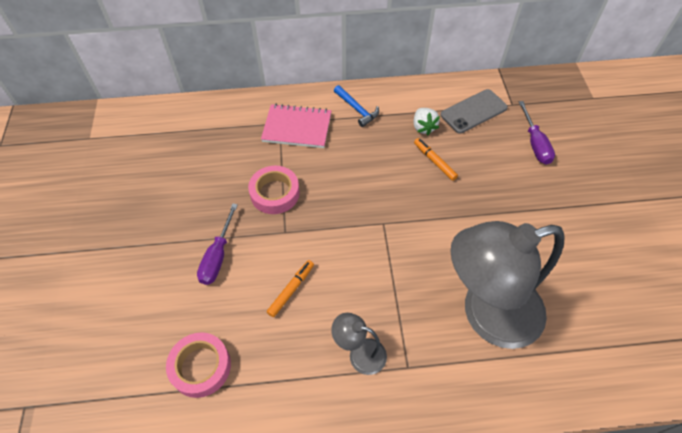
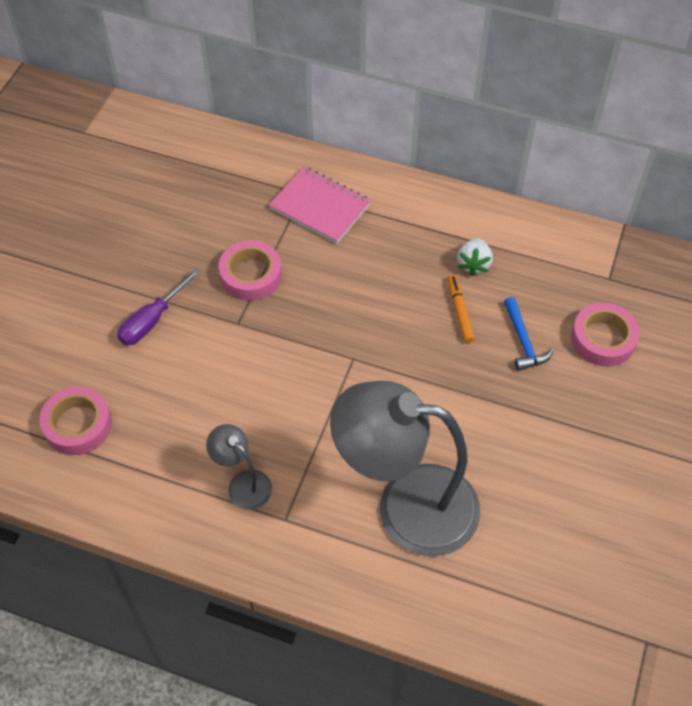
camera: 25 degrees right, 0 degrees up
orange marker [267,260,314,317] -> none
blue hammer [334,85,379,127] -> blue hammer moved to [504,297,553,371]
grey phone [441,89,508,133] -> none
purple screwdriver [519,101,555,165] -> pink tape [571,303,640,367]

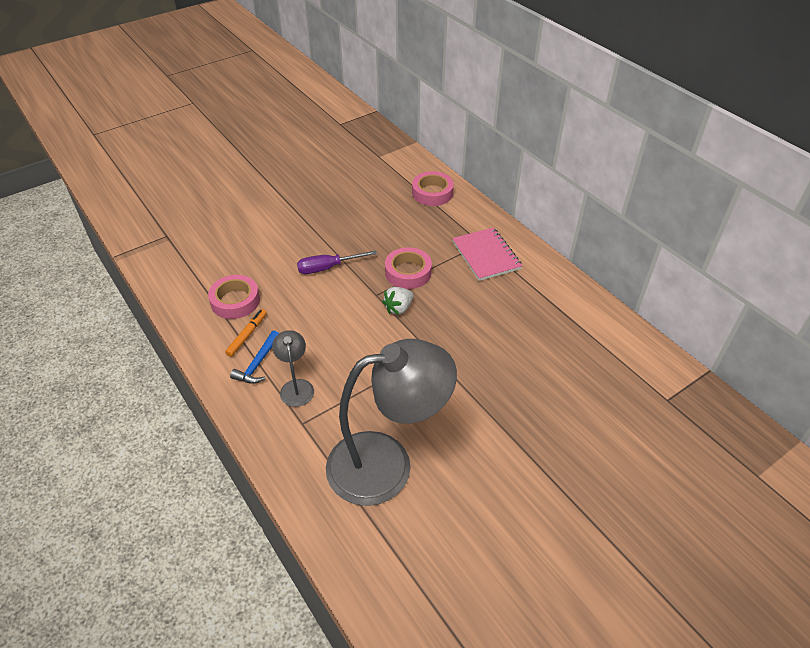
camera: 35 degrees right, 10 degrees down
grey lamp [330,381,480,556] -> grey lamp turned 120 degrees clockwise [326,339,457,506]
orange marker [447,275,475,343] -> orange marker moved to [225,309,267,357]
white strawberry [457,238,493,276] -> white strawberry moved to [382,287,414,315]
blue hammer [504,297,553,371] -> blue hammer moved to [230,331,279,384]
pink tape [571,303,640,367] -> pink tape moved to [412,171,454,206]

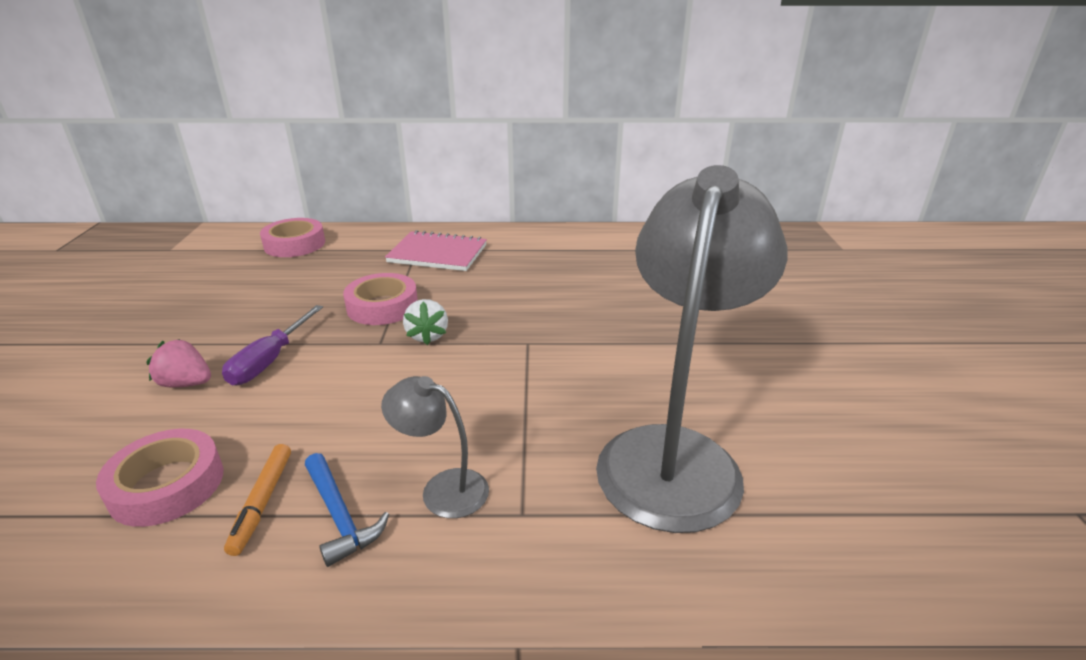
camera: 55 degrees left, 15 degrees down
orange marker [225,309,267,357] -> orange marker turned 150 degrees counterclockwise [224,444,291,556]
none -> pink strawberry [146,339,211,388]

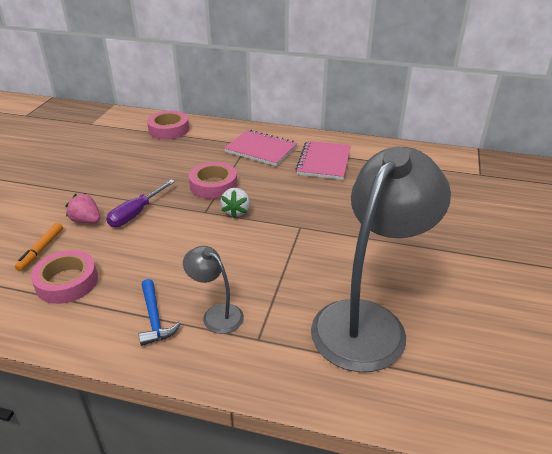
camera: 15 degrees right, 5 degrees up
orange marker [224,444,291,556] -> orange marker moved to [15,223,63,271]
none -> pink notebook [295,141,351,180]

